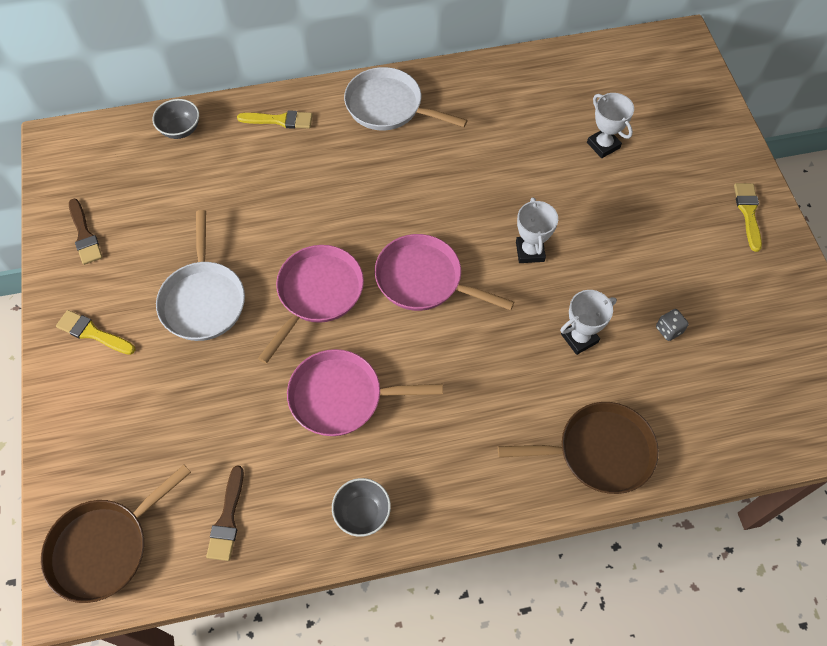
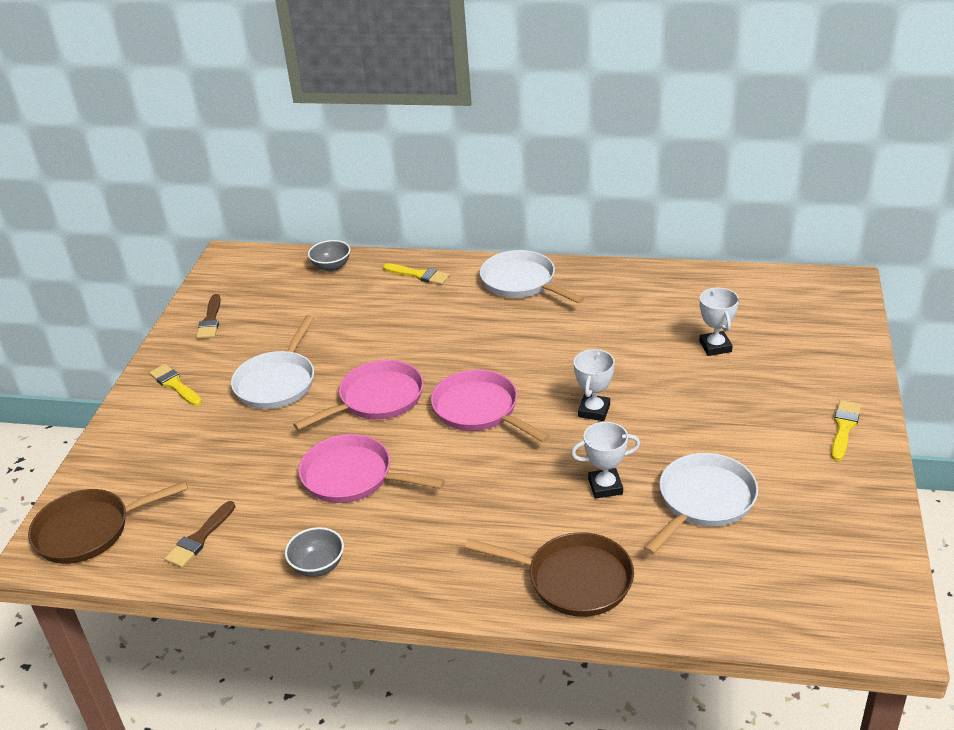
camera: 25 degrees right, 25 degrees down
grey dice [656,309,689,341] -> white pan [644,453,758,555]

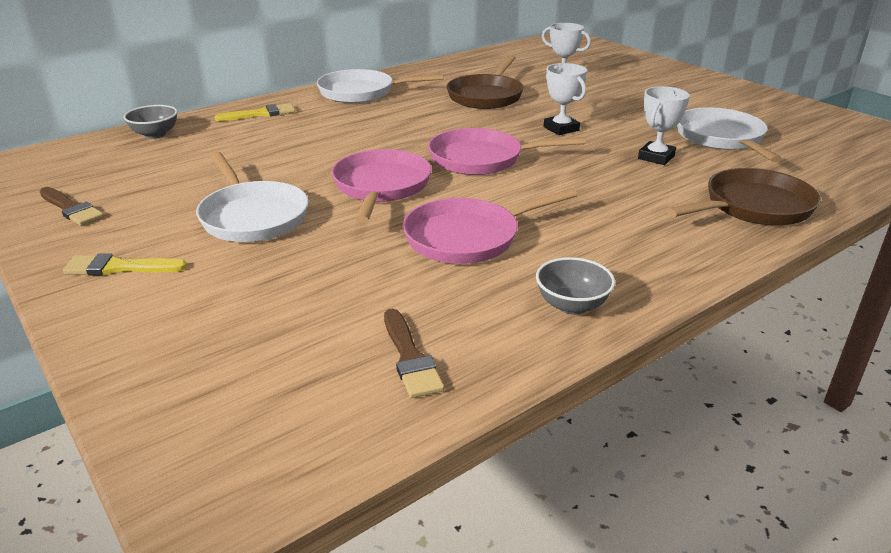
camera: 50 degrees left, 5 degrees down
brown pan [28,481,188,564] -> brown pan moved to [447,55,524,109]
yellow brush [831,400,861,461] -> none

